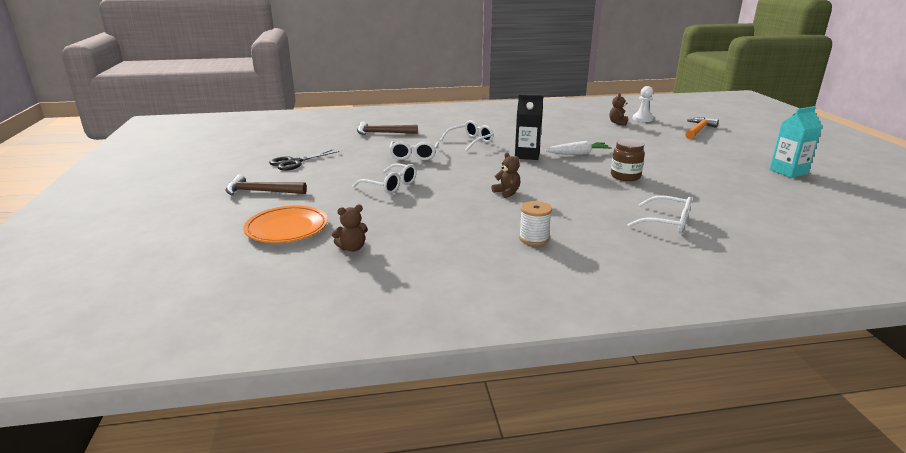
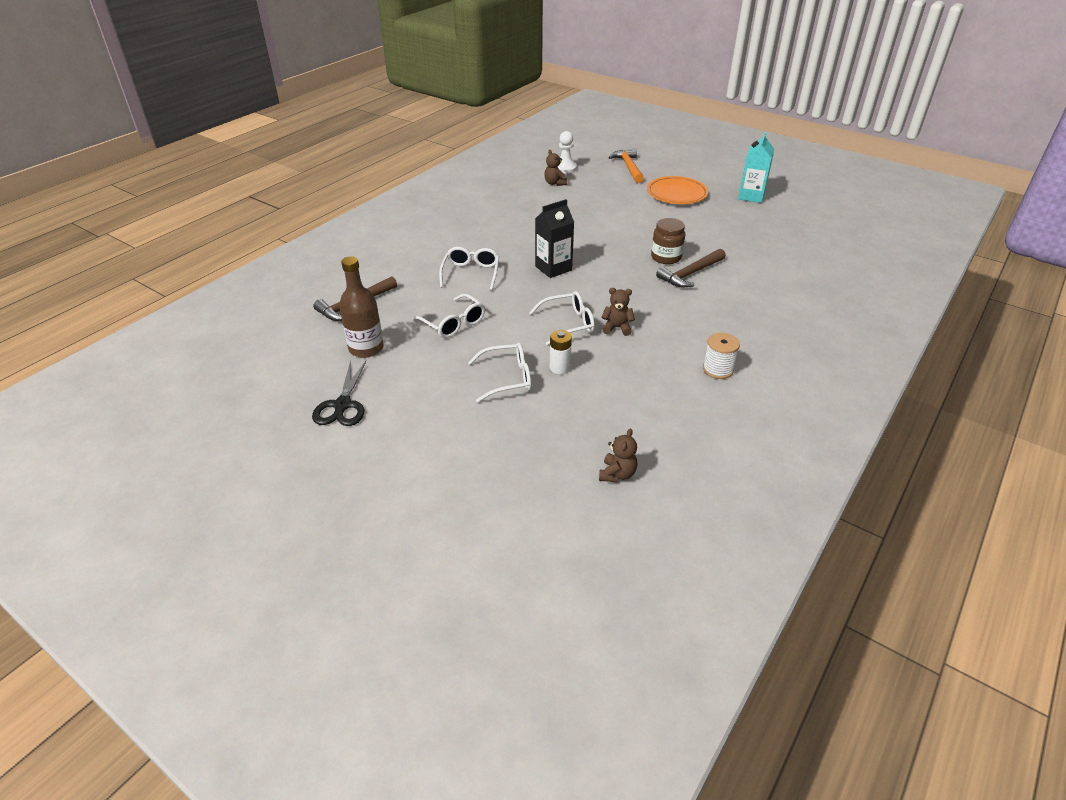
camera: 45 degrees left, 15 degrees up
brown hammer [225,175,307,195] -> brown hammer moved to [656,249,726,287]
orange plate [243,206,328,243] -> orange plate moved to [647,176,708,204]
white carrot [545,141,612,155] -> none
white glasses [627,195,692,233] -> white glasses moved to [529,291,595,346]
none -> brown bottle [339,256,384,358]
none -> white battery [550,330,572,374]

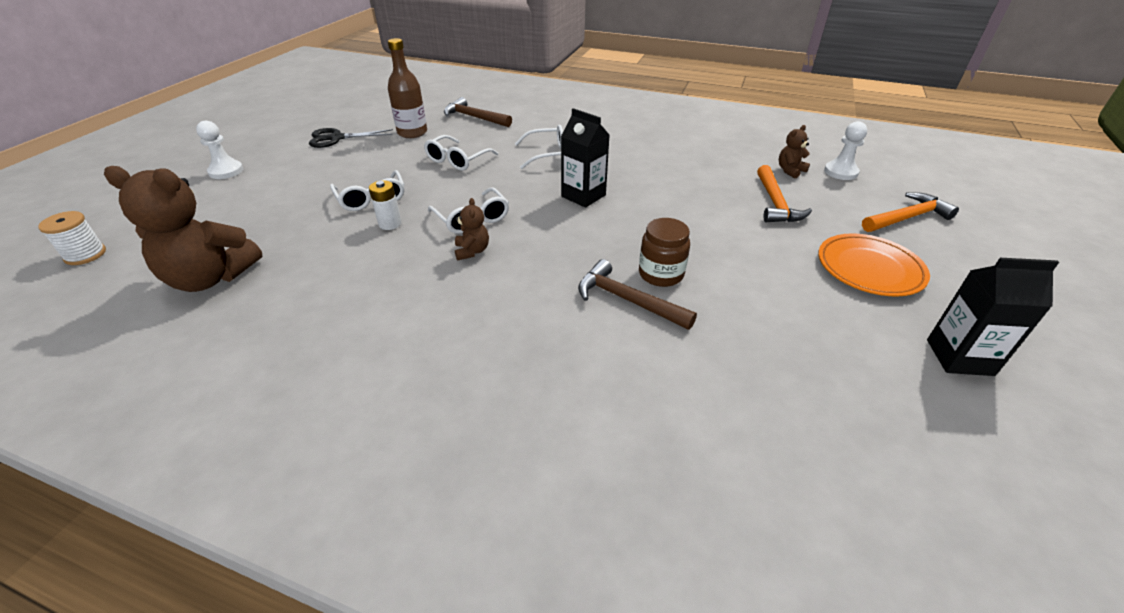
camera: 75 degrees right, 0 degrees up
brown teddy bear [599,428,637,482] -> brown teddy bear [104,166,263,292], size x2.20
white spool [703,333,740,379] -> white spool moved to [38,211,106,265]
turquoise carton [738,132,775,203] -> black carton [927,258,1059,376]
none -> white pawn [196,121,243,179]
none -> orange hammer [757,165,812,222]

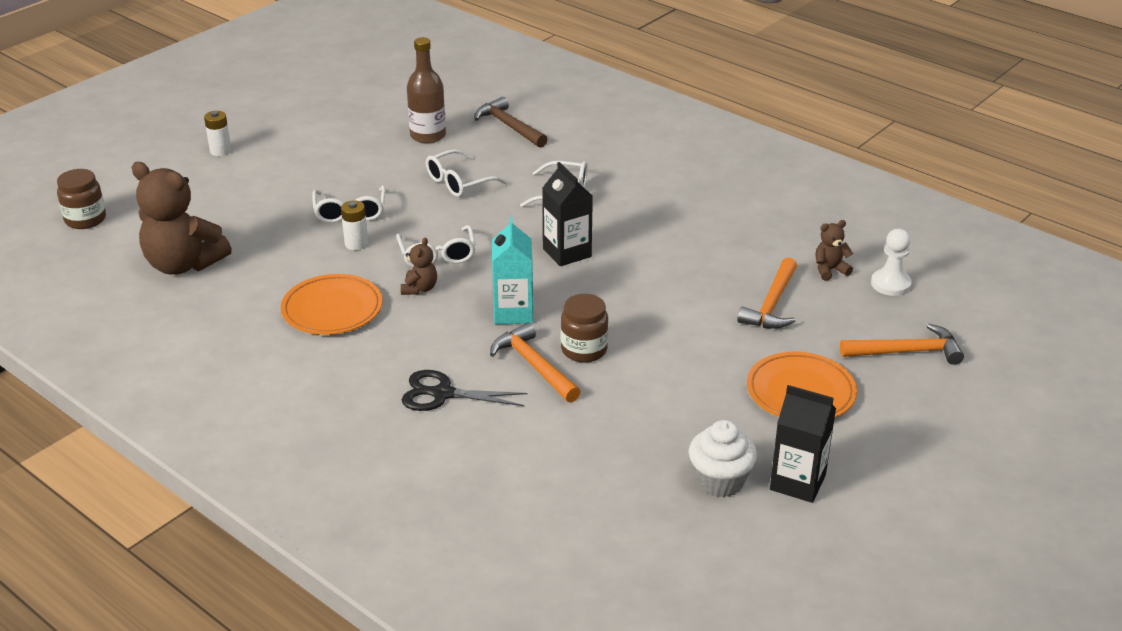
camera: 20 degrees right, 5 degrees down
white spool [38,211,106,265] -> brown jar [57,169,106,229]
white pawn [196,121,243,179] -> white battery [204,111,231,156]
black scissors [309,128,393,148] -> black scissors moved to [402,370,527,411]
brown hammer [578,259,697,330] -> orange hammer [490,322,581,403]
none -> orange plate [281,274,383,335]
none -> turquoise carton [492,217,533,325]
none -> white cupcake [689,420,757,497]

